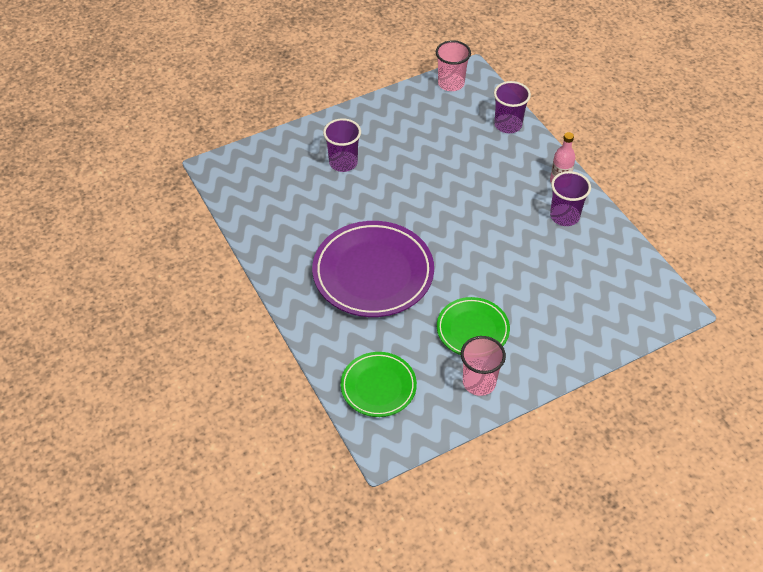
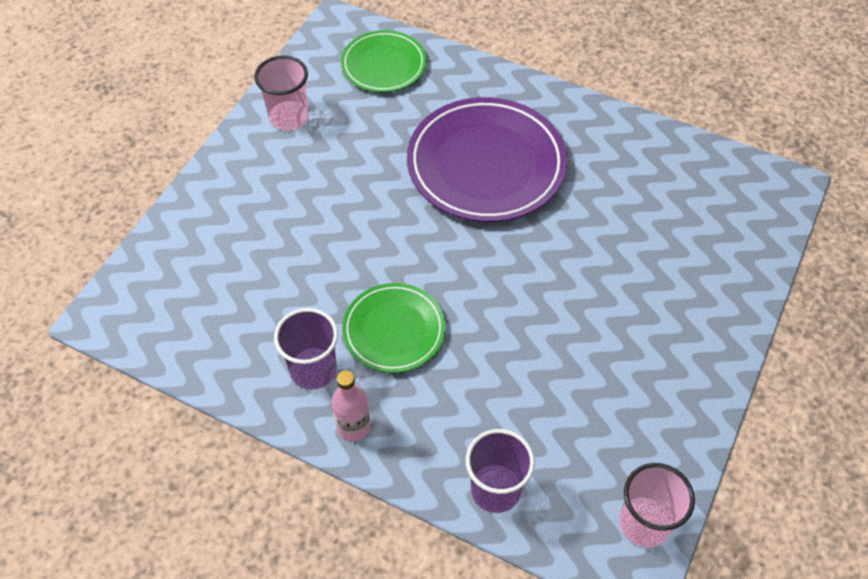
camera: 145 degrees right, 5 degrees up
purple cup [323,118,361,172] -> none
green plate [437,297,510,355] -> green plate moved to [342,283,445,373]

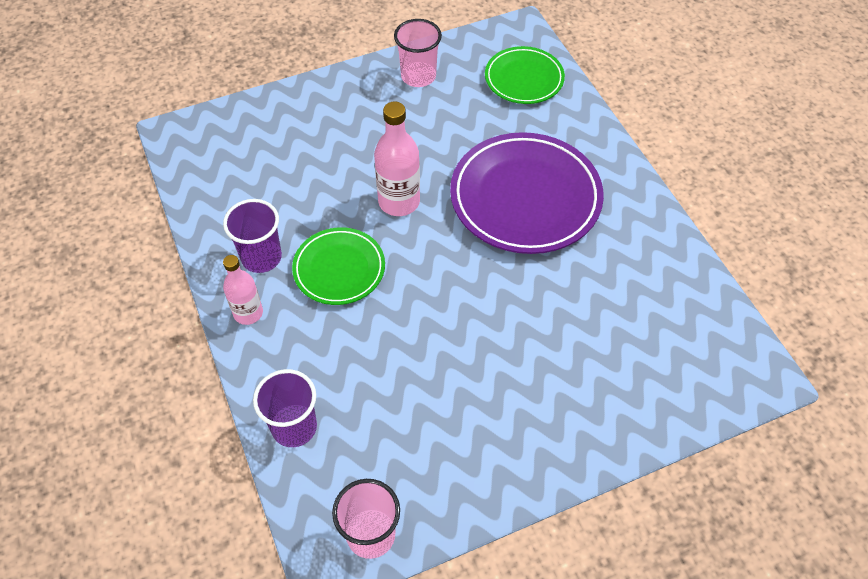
camera: 40 degrees right, 0 degrees up
none -> pink bottle [374,102,420,216]

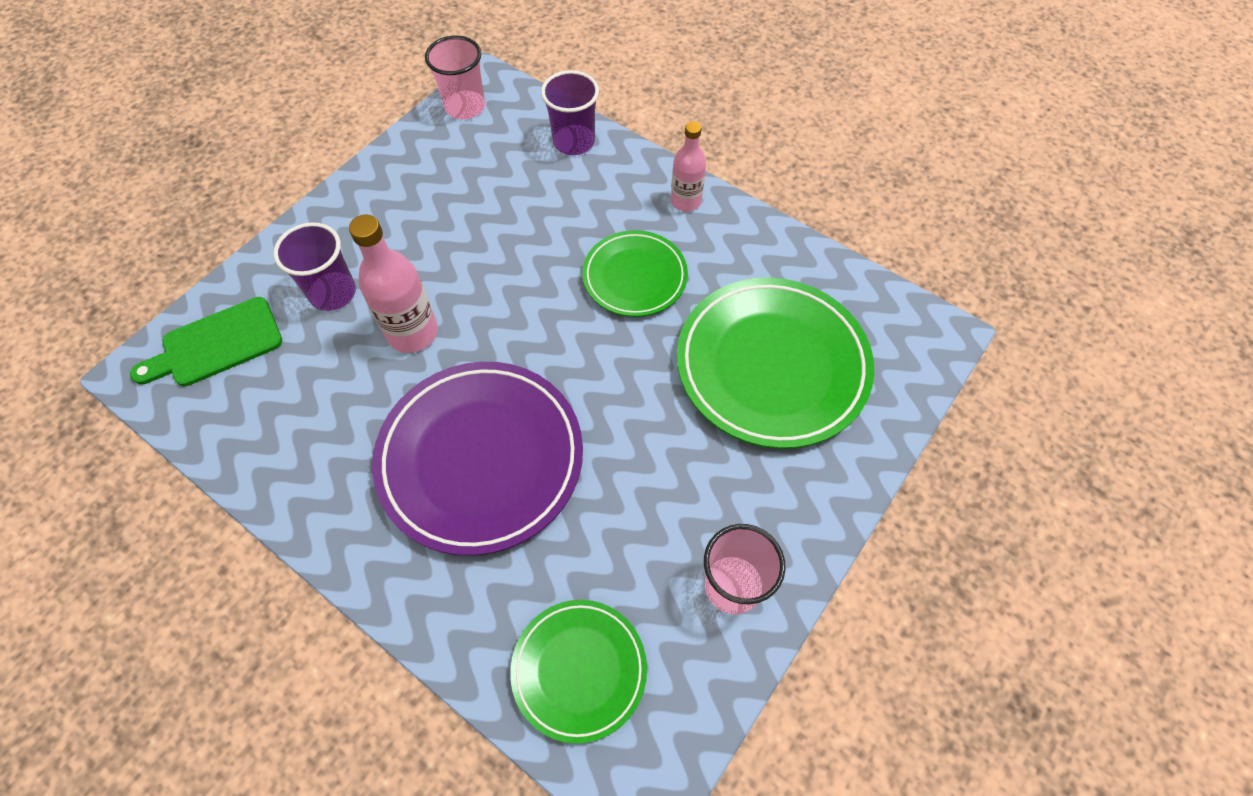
camera: 150 degrees right, 5 degrees up
purple cup [223,199,282,273] -> purple cup moved to [273,222,356,311]
pink bottle [374,102,420,216] -> pink bottle moved to [349,215,438,353]
none -> green cutting board [130,297,282,387]
none -> green plate [677,278,874,449]

